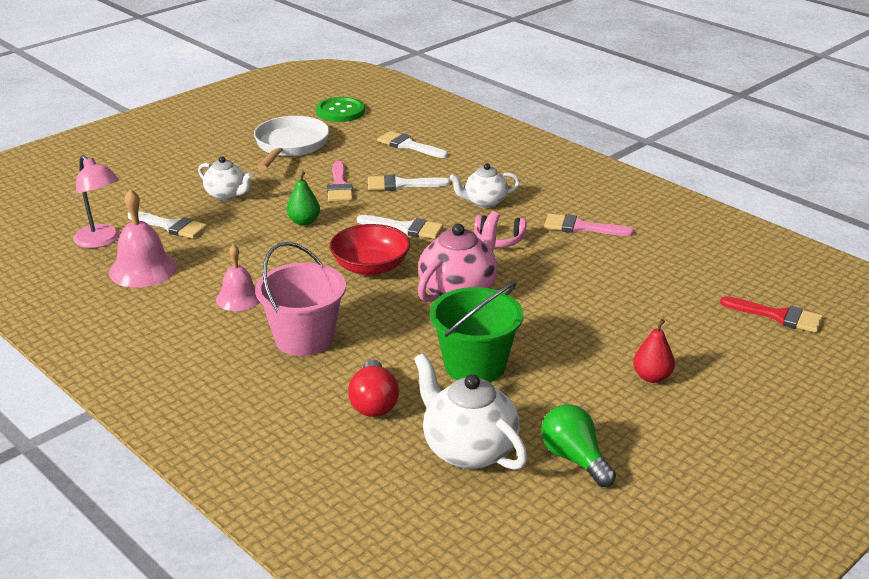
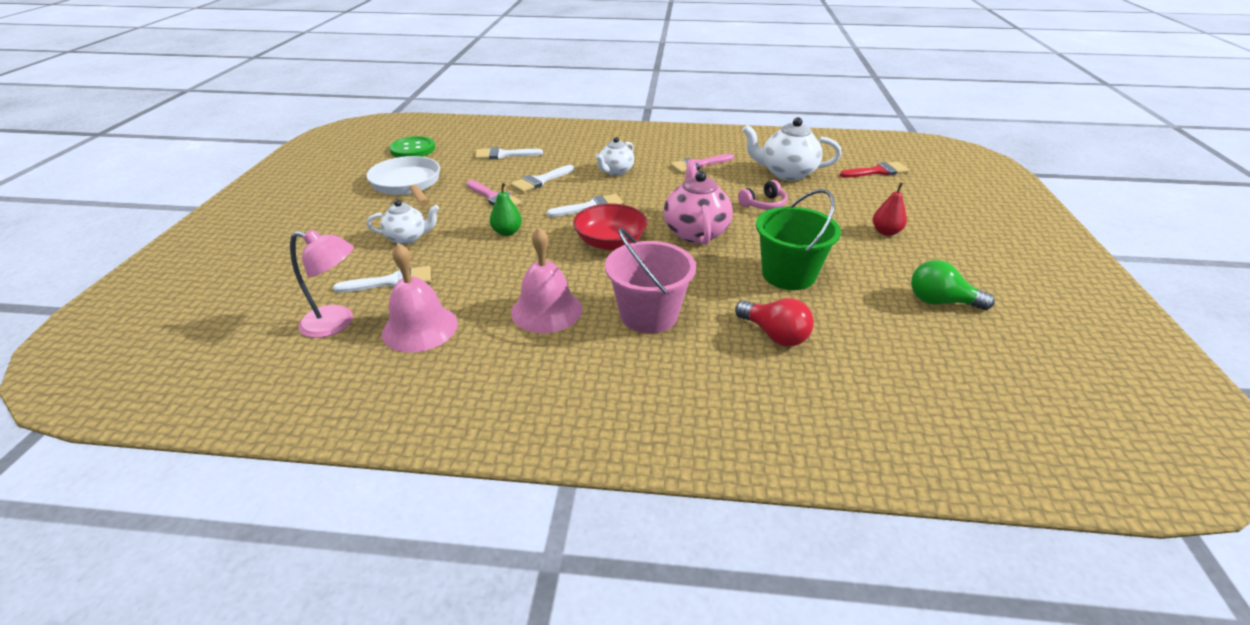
camera: 40 degrees left, 5 degrees up
pink bell [216,244,260,311] -> pink bell [511,227,582,333], size x1.50
white teapot [414,353,528,470] -> white teapot moved to [742,117,842,181]
pink headphones [474,215,527,247] -> pink headphones moved to [738,180,788,210]

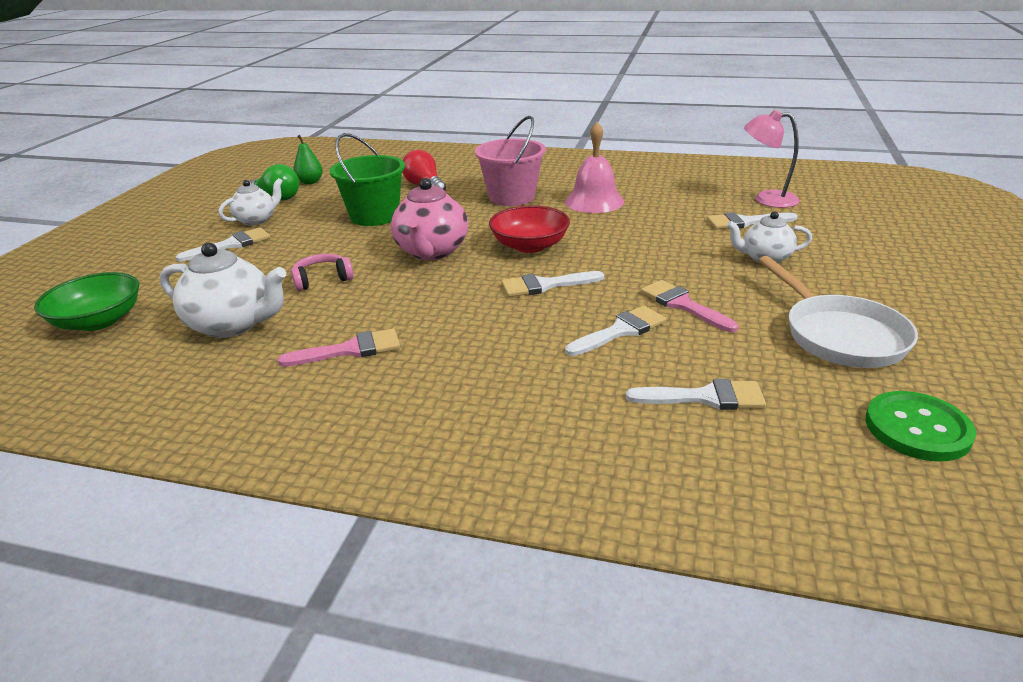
camera: 170 degrees left, 5 degrees down
pink bell [382,243,458,353] -> none
green pear [490,183,522,236] -> green pear moved to [293,135,323,184]
white teapot [596,137,634,176] -> white teapot moved to [218,178,283,225]
red brush [840,162,909,177] -> green bowl [34,272,139,331]
red pear [873,183,907,236] -> white brush [176,227,270,262]

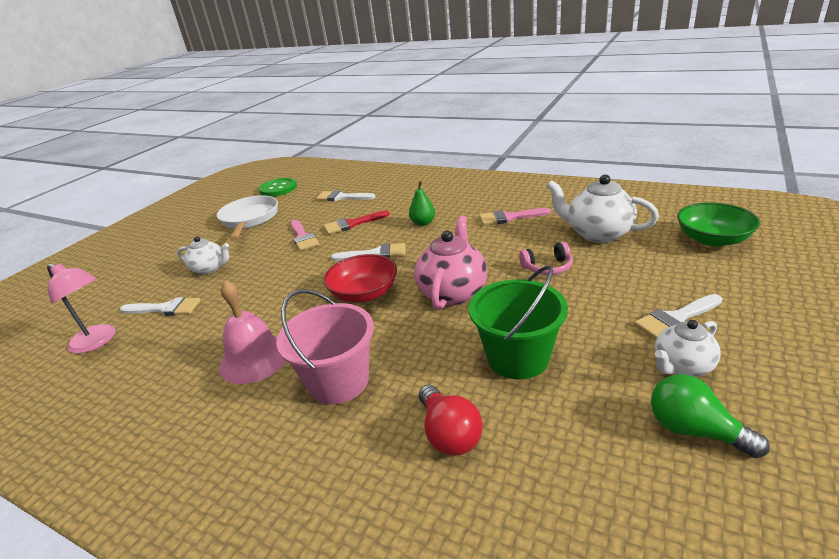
camera: 165 degrees left, 0 degrees up
green pear [293,135,323,184] -> green pear moved to [409,181,435,226]
white brush [565,306,666,356] -> red brush [324,210,390,234]

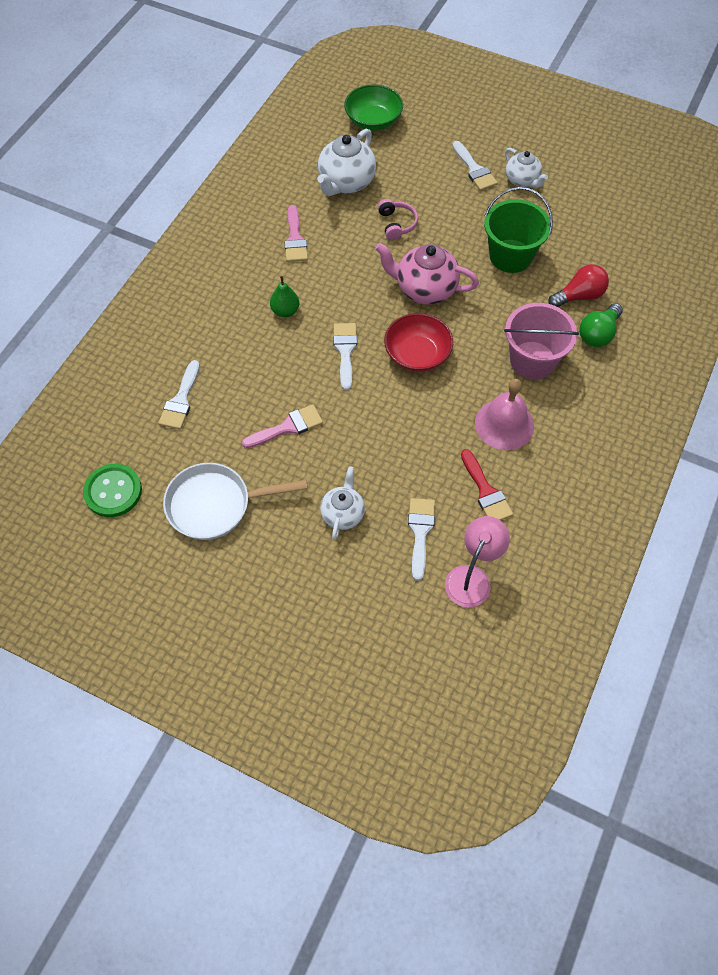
camera: 95 degrees left, 30 degrees up
red brush [324,210,390,234] -> red brush moved to [461,449,513,521]
green light bulb [651,374,770,458] -> green light bulb moved to [579,303,623,347]

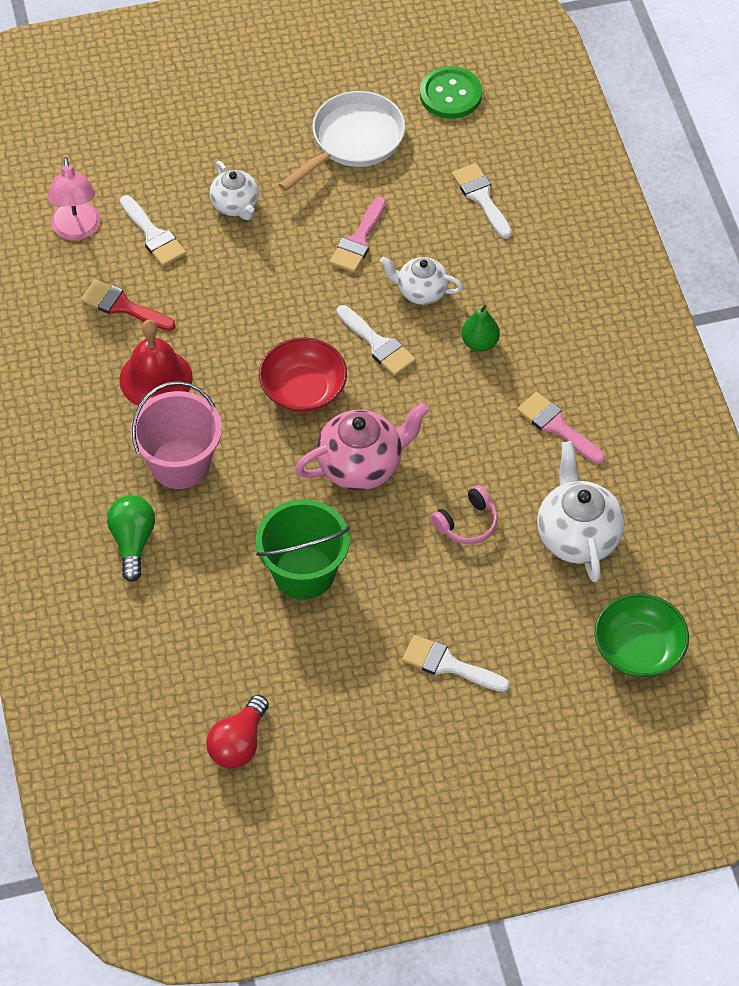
camera: 140 degrees right, 5 degrees down
pink headphones [378,199,418,240] -> pink headphones turned 75 degrees counterclockwise [431,485,498,544]
pink bell [475,379,534,450] -> red bell [119,320,193,406]
white teapot [505,148,548,188] -> white teapot moved to [380,257,463,305]
red light bulb [548,264,609,307] -> red light bulb moved to [206,695,269,769]

